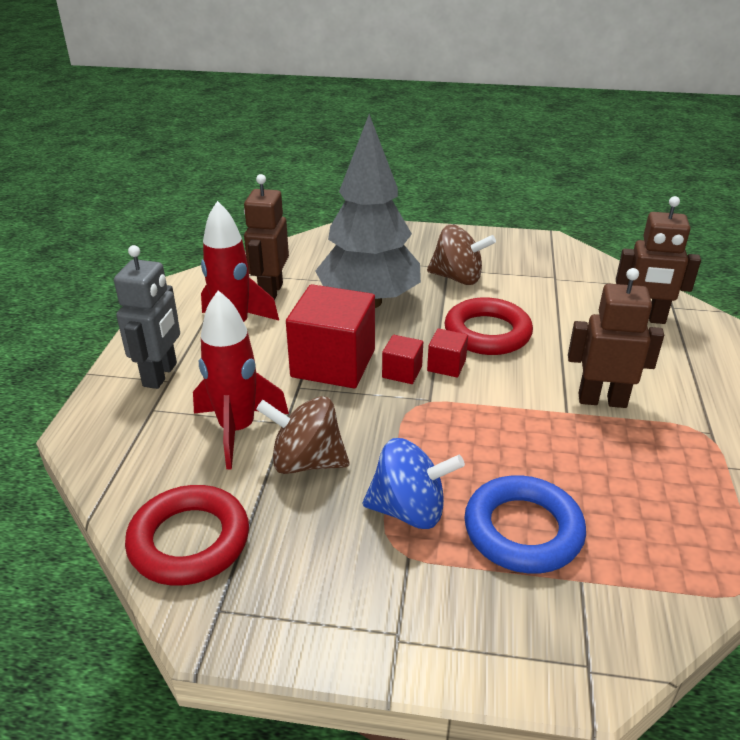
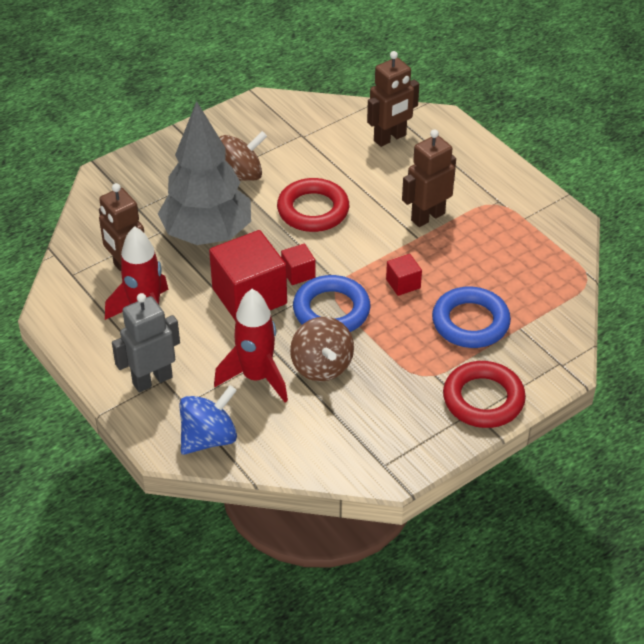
camera: 45 degrees left, 10 degrees up
grey robot [114,245,180,389] -> grey robot turned 90 degrees counterclockwise [112,293,180,393]
red ring [125,485,249,585] -> red ring moved to [443,361,526,428]
brown spinning top [256,396,350,474] -> brown spinning top turned 75 degrees counterclockwise [290,317,354,382]
blue spinning top [363,438,465,529] -> blue spinning top moved to [179,385,237,455]
red cube [427,328,468,377] -> red cube moved to [386,254,422,296]
none -> blue ring [293,275,370,332]

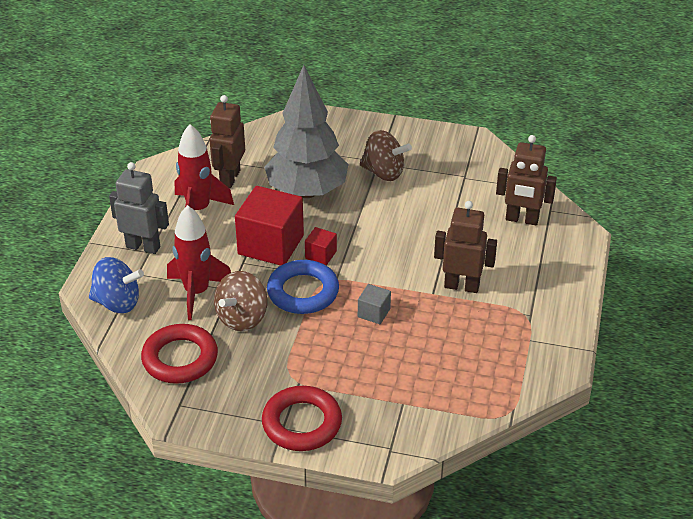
camera: 50 degrees right, 5 degrees down
red ring [277,178,349,232] -> red ring moved to [141,324,218,384]
red cube [386,254,422,296] -> grey cube [358,284,391,324]
blue ring [432,287,511,348] -> none

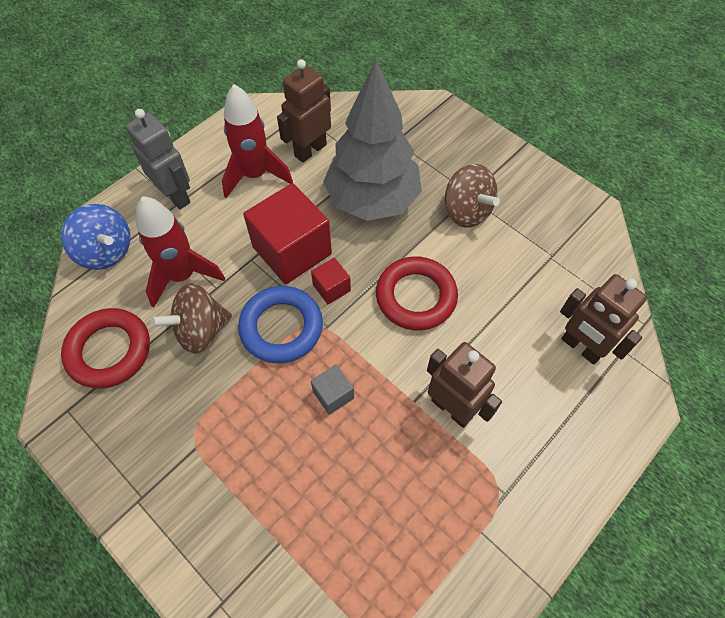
camera: 30 degrees right, 20 degrees up
red ring [262,386,342,451] -> red ring moved to [376,256,458,331]

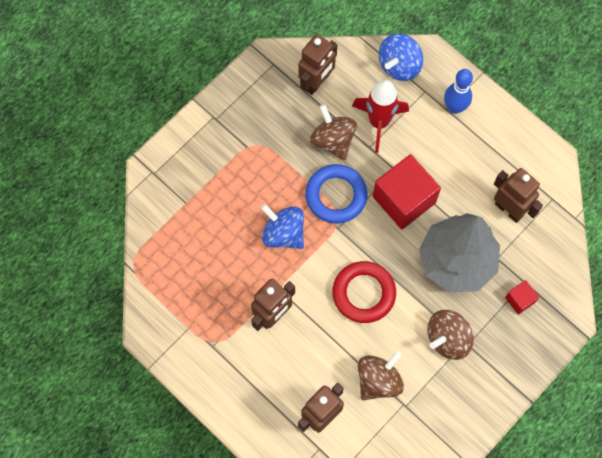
camera: 90 degrees right, 10 degrees up
red ring [61,308,150,389] -> brown robot [298,34,337,95]
grey robot [126,109,190,209] -> blue bowling pin [444,69,473,114]
red rocket [222,84,293,198] -> none
red cube [311,258,351,304] -> red cube moved to [505,280,539,315]
grey cube [311,364,354,415] -> blue spinning top [261,204,304,249]
none -> brown spinning top [358,351,404,400]

